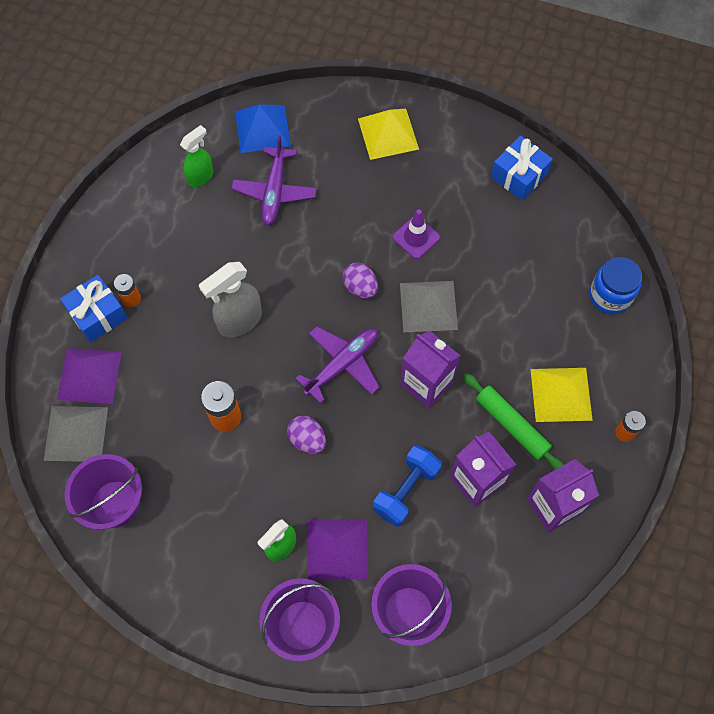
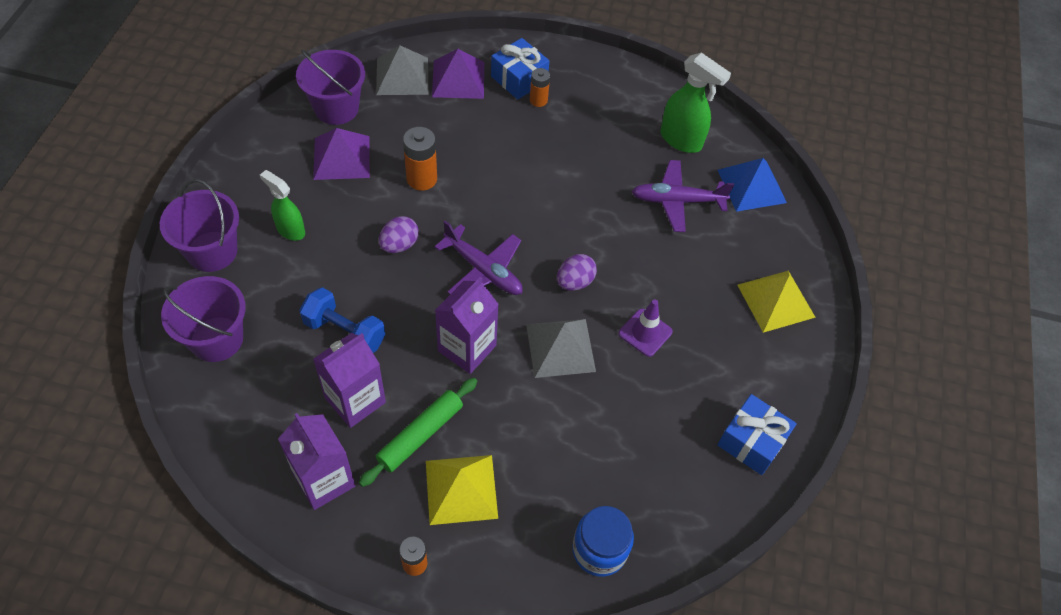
camera: 80 degrees right, 10 degrees down
green spray bottle [180,125,213,187] -> green spray bottle [660,52,731,153], size x1.51
grey spray bottle [199,262,262,338] -> none
purple pyramid [307,519,368,579] -> purple pyramid moved to [313,128,370,180]

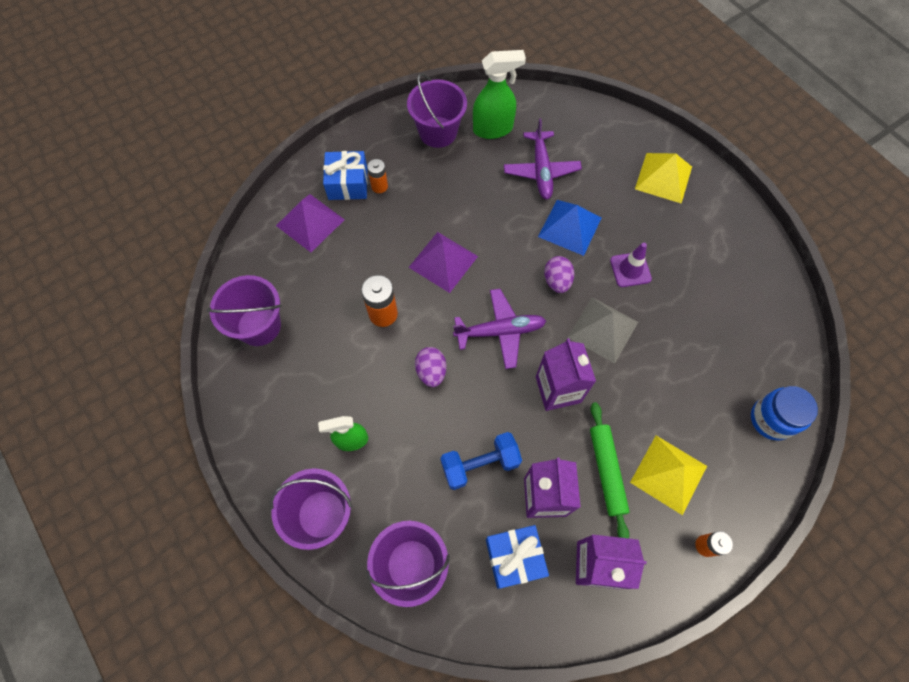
camera: 45 degrees left, 10 degrees up
purple pyramid [313,128,370,180] -> purple pyramid moved to [409,232,478,293]
grey pyramid [376,45,428,95] -> none
purple plane [631,160,734,232] -> purple plane turned 45 degrees counterclockwise [504,118,582,200]
blue gift [717,394,797,475] -> blue gift moved to [486,525,549,589]
blue pyramid [718,158,787,212] -> blue pyramid moved to [538,200,601,256]
none -> purple bucket [407,73,467,148]

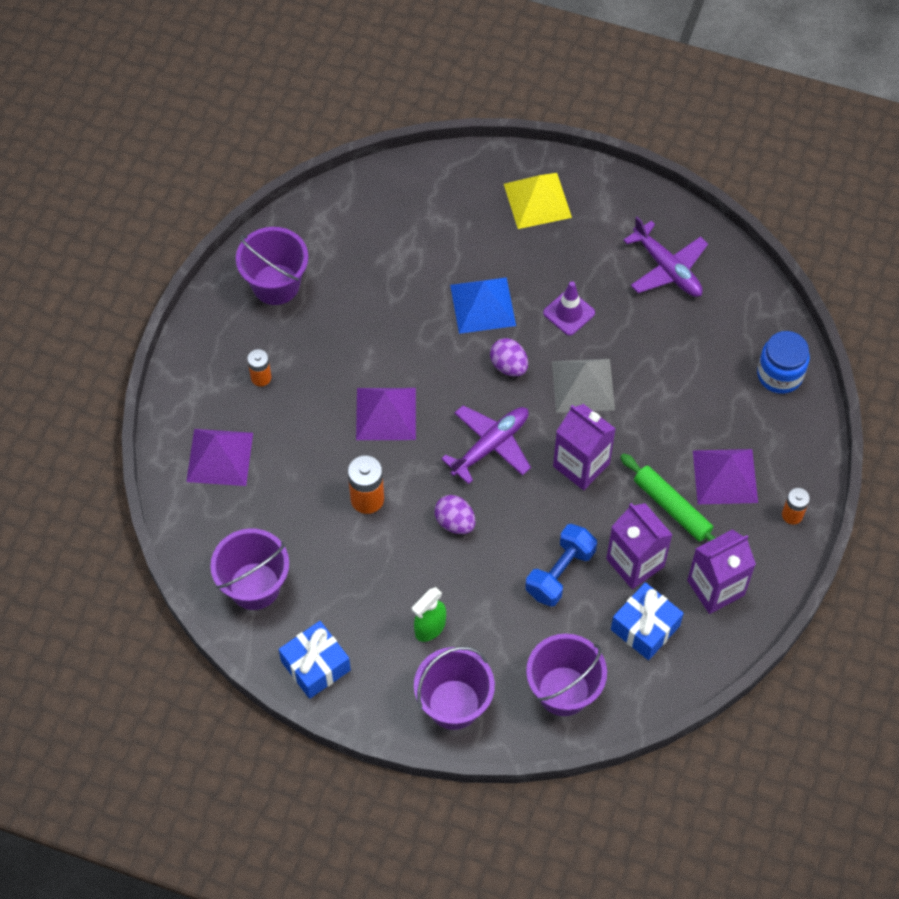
camera: 35 degrees left, 5 degrees down
blue gift [323,151,368,200] -> blue gift moved to [279,621,351,699]
green spray bottle [473,50,526,139] -> none
purple plane [504,118,582,200] -> purple plane moved to [623,216,708,297]
yellow pyramid [630,436,707,515] -> purple pyramid [693,449,758,504]

